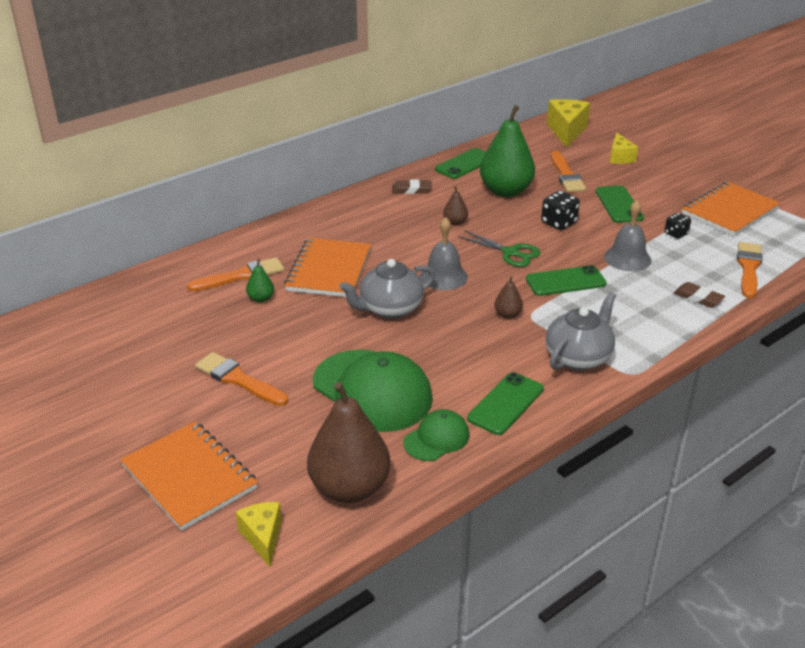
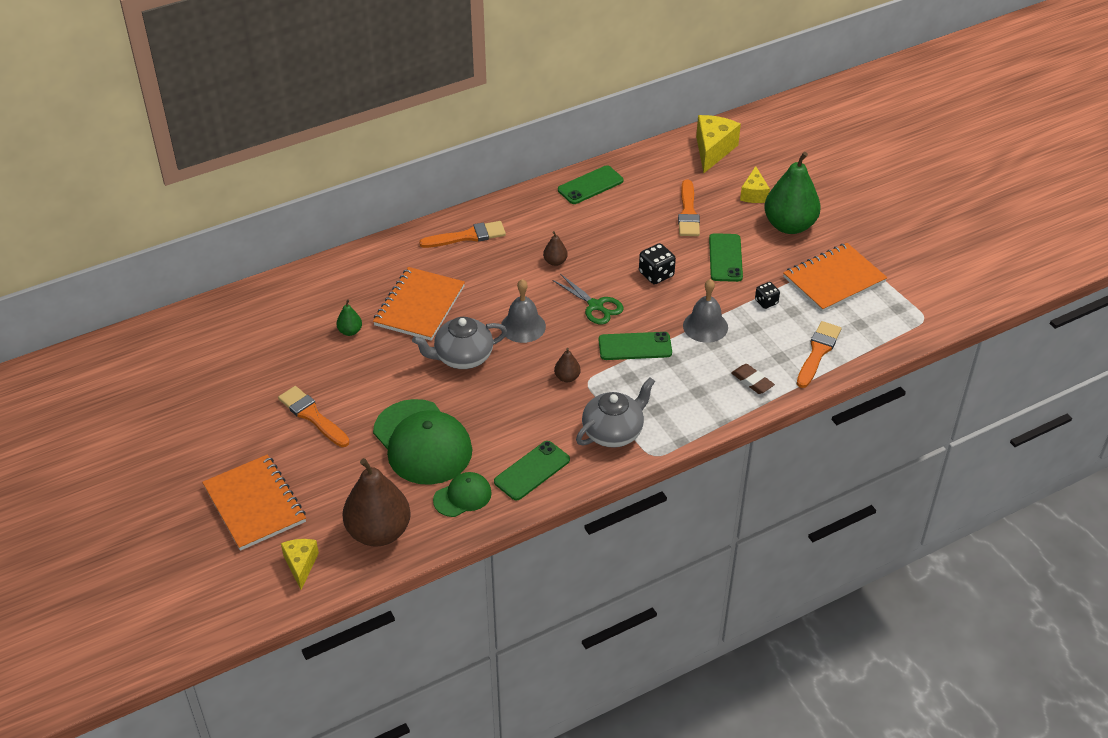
camera: 10 degrees right, 10 degrees up
orange brush [187,257,284,291] -> orange brush moved to [419,221,506,248]
brown eraser [392,180,432,194] -> none
green pear [480,105,535,197] -> green pear moved to [764,152,820,234]

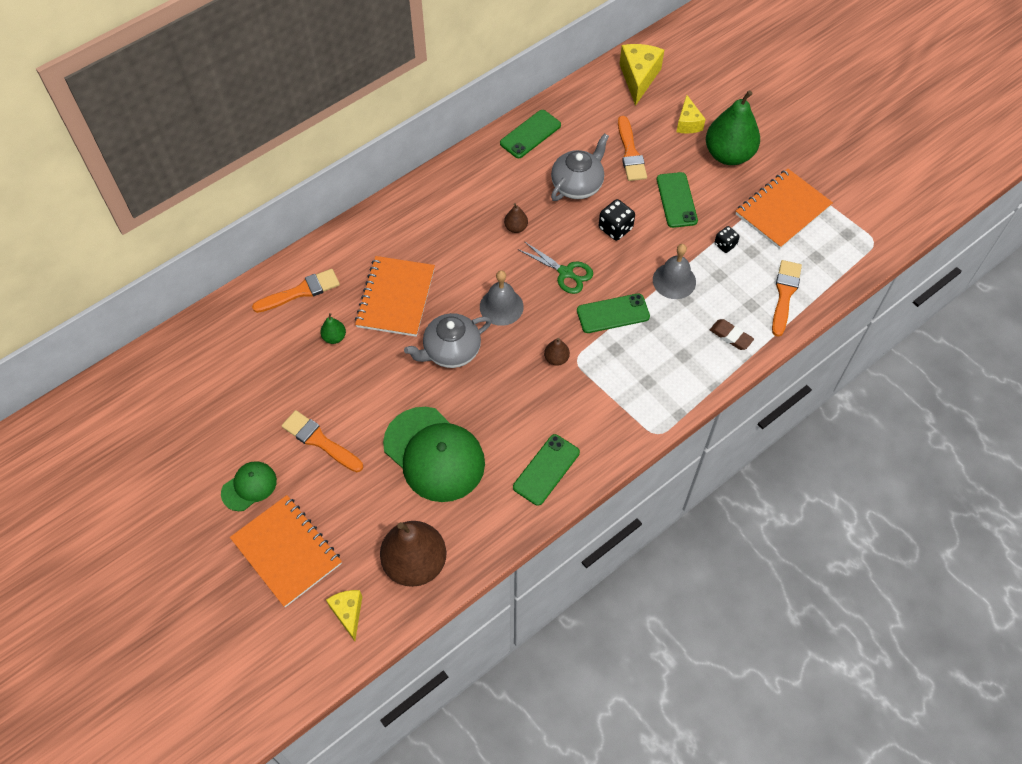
camera: 10 degrees left, 15 degrees up
orange brush [419,221,506,248] -> orange brush moved to [252,269,340,313]
green cap [433,472,492,517] -> green cap moved to [221,461,277,511]
grey teapot [576,377,655,448] -> grey teapot moved to [551,133,609,201]

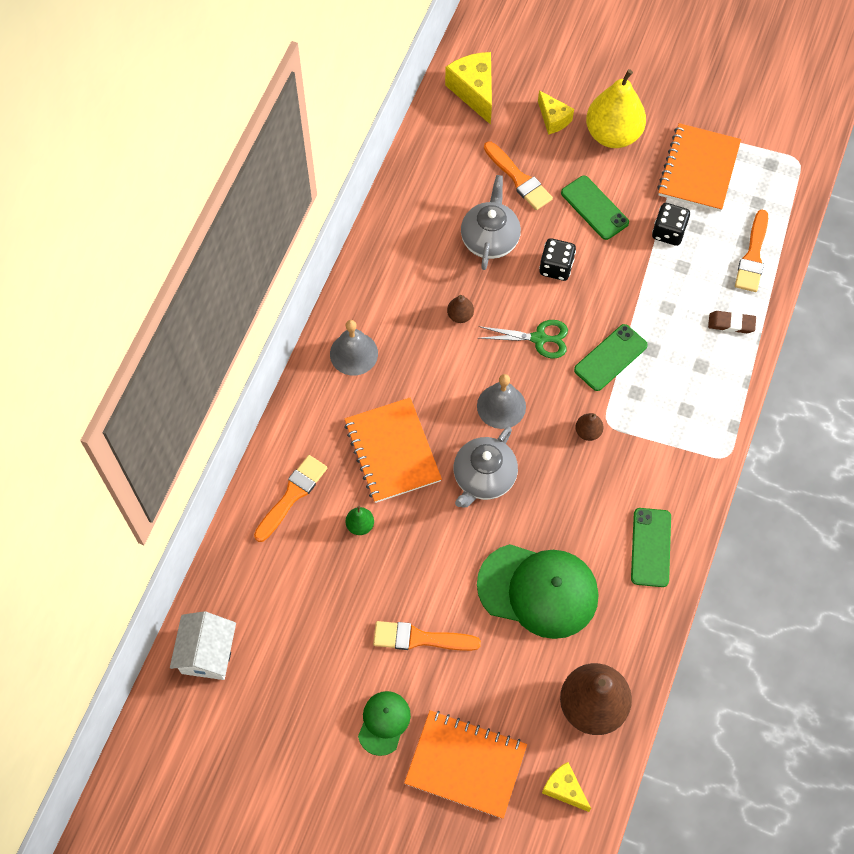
camera: 30 degrees left, 5 degrees up
green phone [500,110,561,158] -> none
grey bell [653,244,696,299] -> grey bell moved to [330,320,378,376]
green pear [706,90,760,165] -> yellow pear [586,69,646,148]
black dice [714,226,740,253] -> black dice [652,203,690,246], size x1.54
orange brush [772,260,802,337] -> orange brush turned 150 degrees counterclockwise [735,209,768,292]
none -> white house [170,611,236,680]

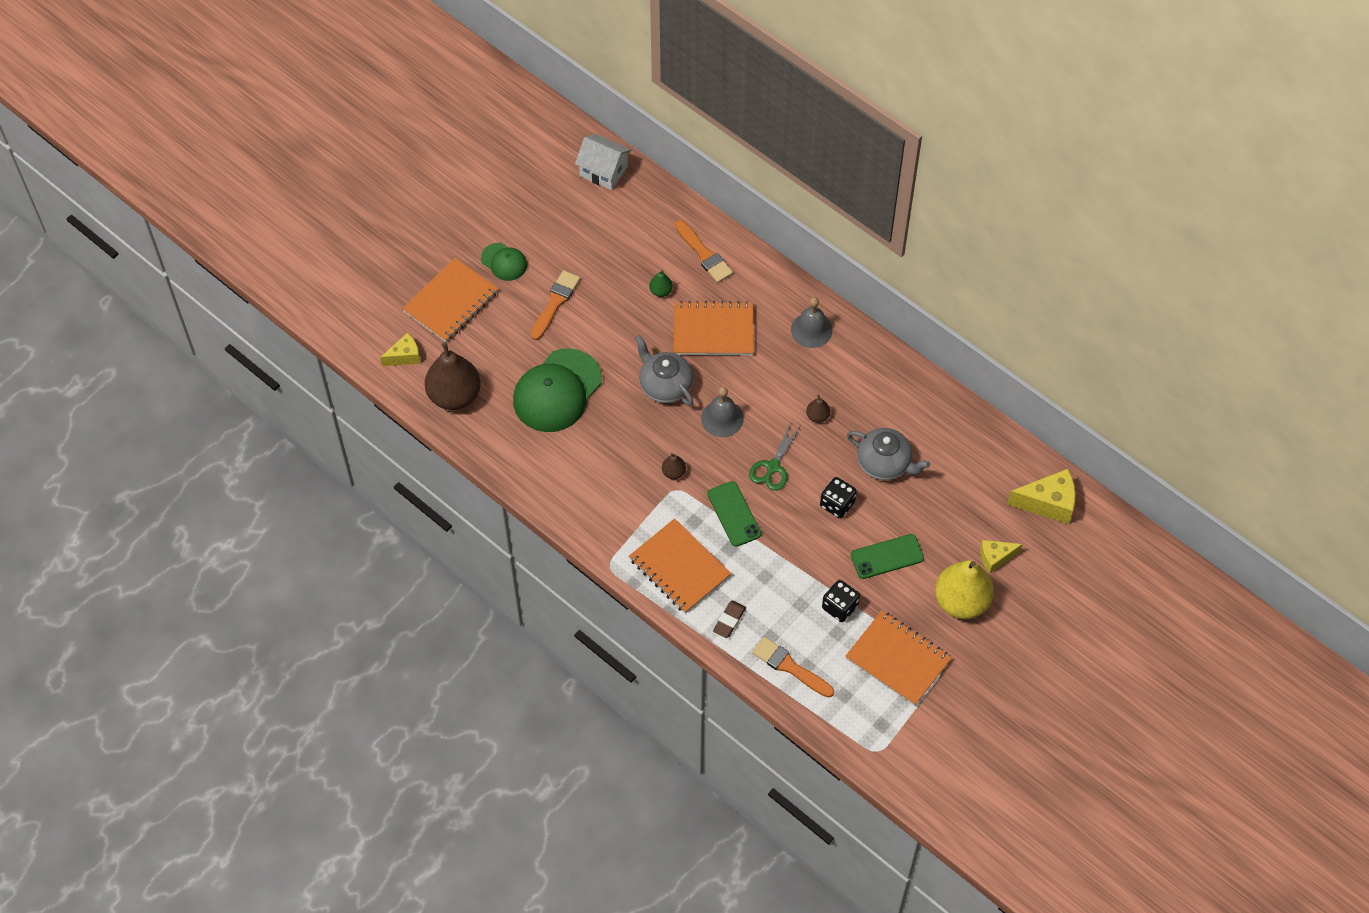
camera: 110 degrees right, 5 degrees down
orange brush [484,142,553,210] -> none
green phone [631,508,671,587] -> none
none -> orange notebook [629,518,731,614]

